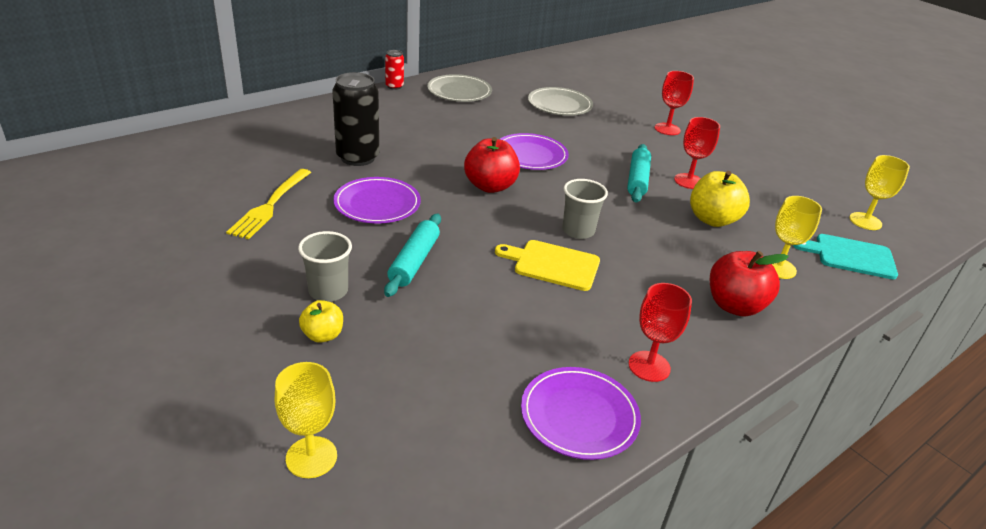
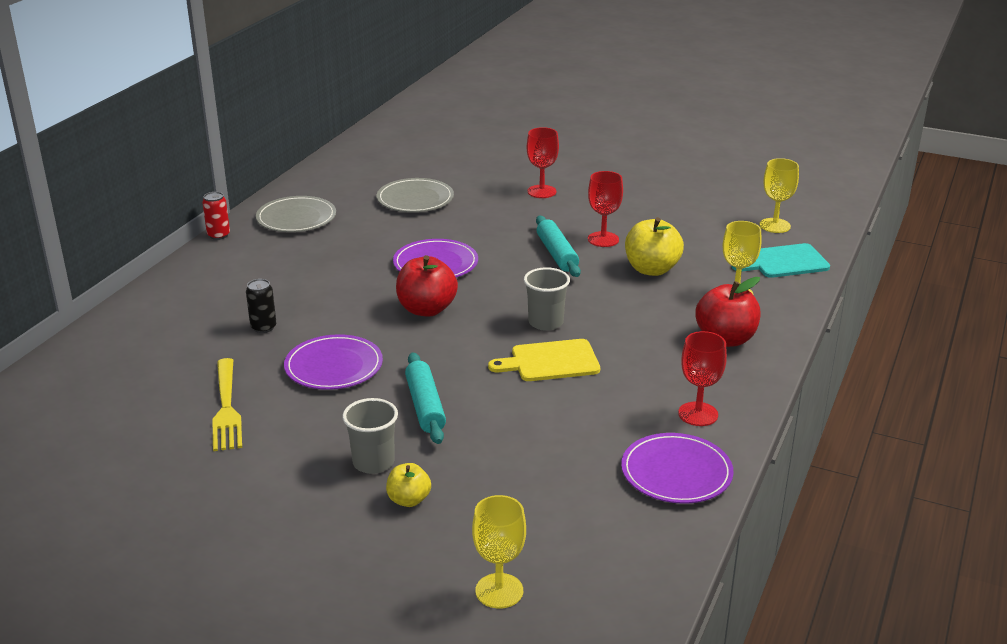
camera: 25 degrees left, 5 degrees down
black can [332,72,379,166] -> black can [246,279,276,333], size x0.51

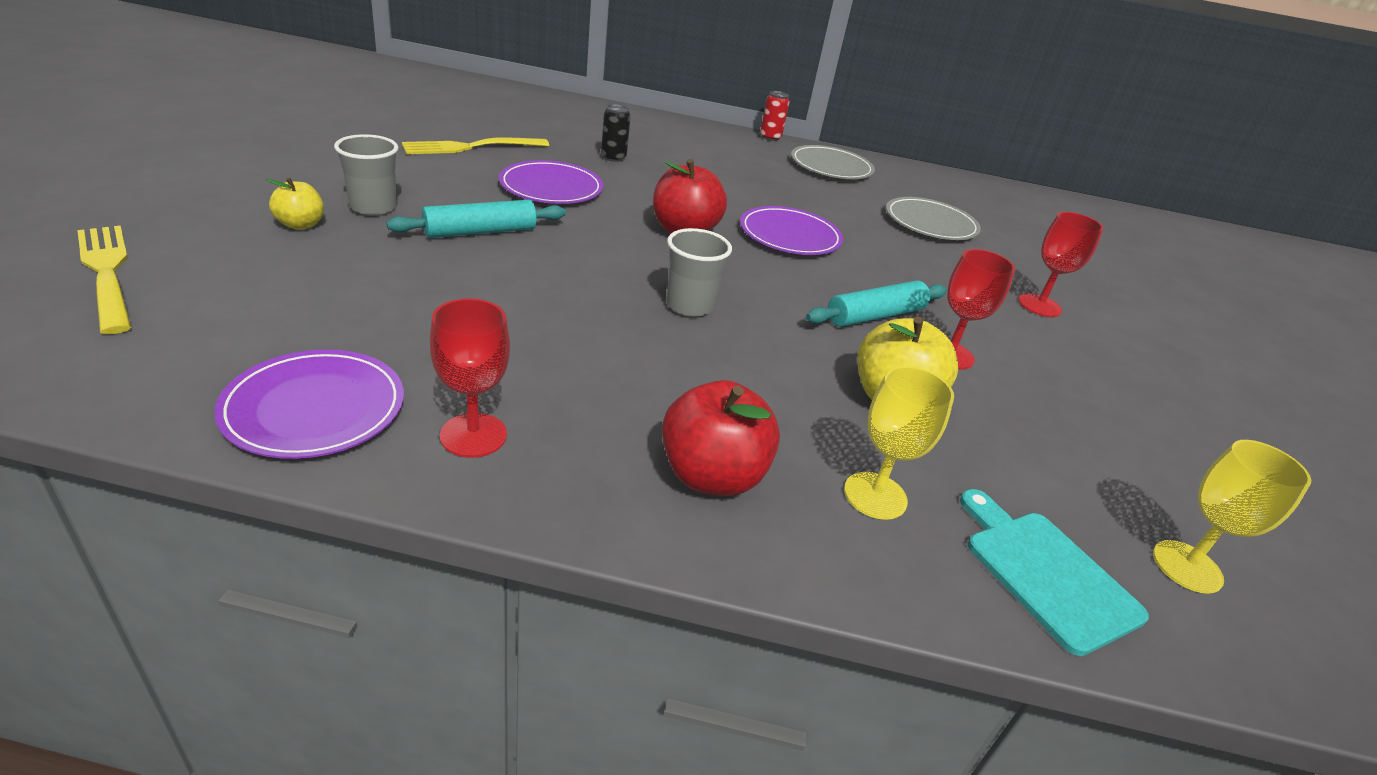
camera: 70 degrees right, 5 degrees up
yellow goblet [472,495,526,609] -> yellow fork [77,225,132,334]
yellow cutting board [488,339,600,381] -> none

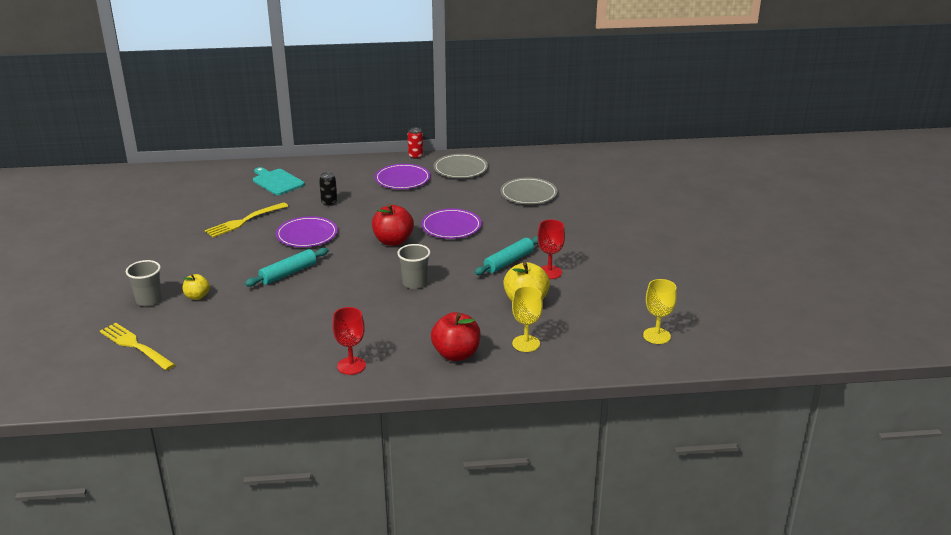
camera: 10 degrees left, 5 degrees down
purple plate [214,349,404,459] -> purple plate moved to [375,164,430,189]
grey cup [334,134,399,216] -> grey cup moved to [126,260,162,306]
turquoise cutting board [960,489,1149,656] -> turquoise cutting board moved to [253,167,305,195]
red goblet [1018,212,1103,317] -> none

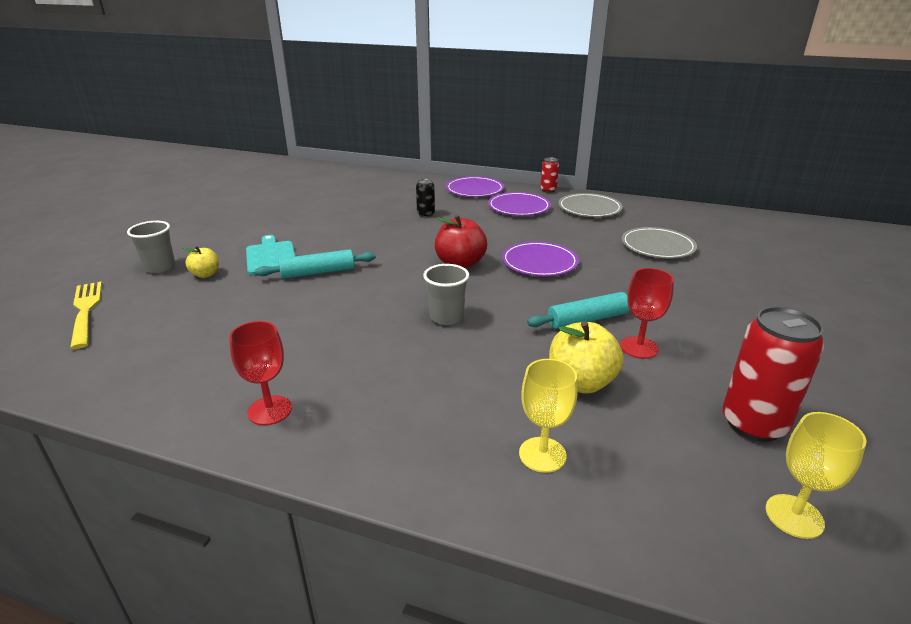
camera: 25 degrees right, 0 degrees up
yellow fork [205,202,288,237] -> none
turquoise cutting board [253,167,305,195] -> turquoise cutting board moved to [246,235,295,275]
purple plate [276,216,338,247] -> purple plate moved to [446,176,504,197]
red apple [431,312,481,361] -> none
none -> red can [722,306,824,442]

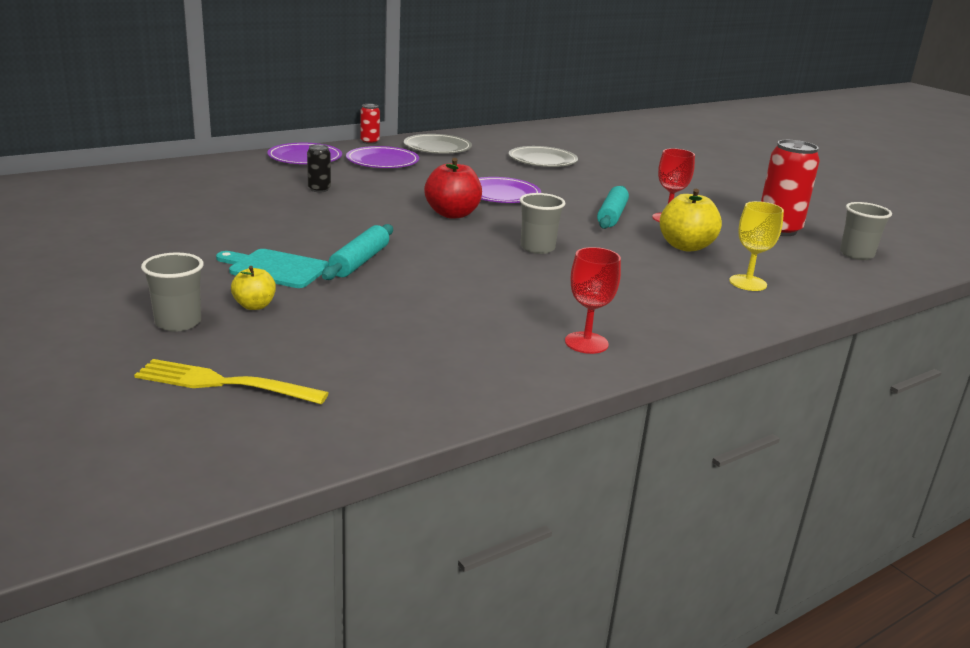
camera: 55 degrees left, 5 degrees down
yellow goblet [765,412,867,539] -> grey cup [840,202,892,260]

